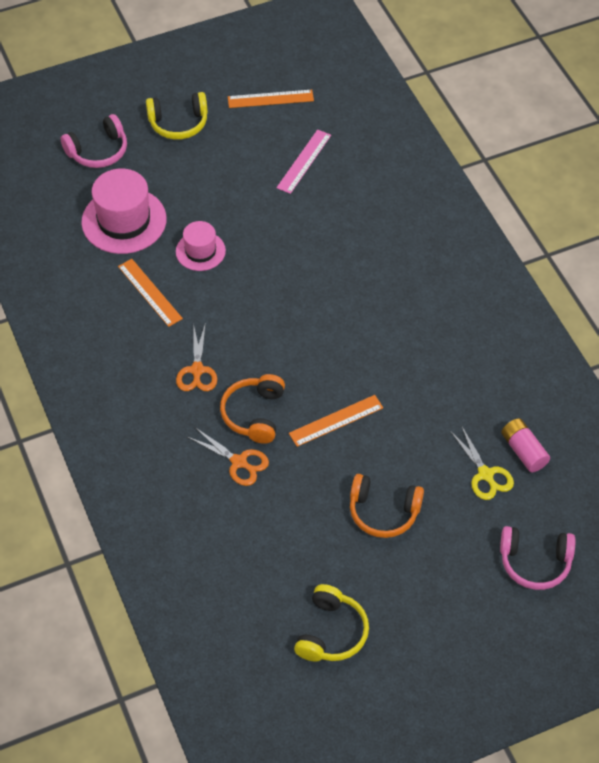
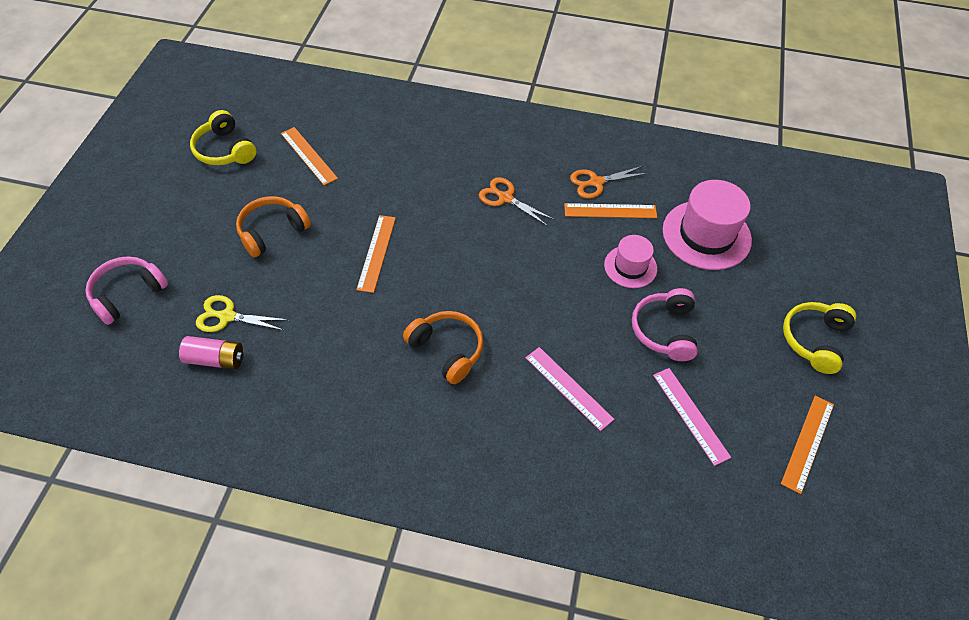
camera: 125 degrees right, 0 degrees up
pink headphones [61,114,127,168] -> pink headphones moved to [632,288,698,361]
orange scissors [188,427,269,486] -> orange scissors moved to [570,166,648,199]
orange headphones [220,374,285,444] -> orange headphones moved to [403,311,484,384]
none -> orange ruler [281,127,338,185]
none -> pink ruler [525,347,614,431]

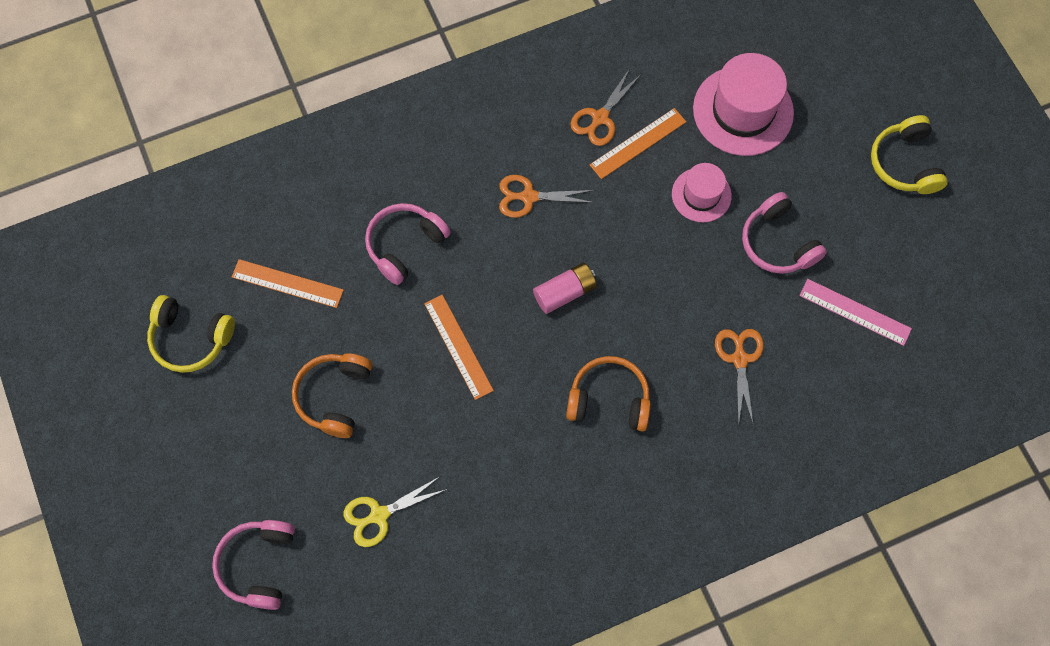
camera: 35 degrees left, 15 degrees up
pink battery [179,336,244,369] -> pink battery moved to [533,263,597,314]
pink ruler [525,347,614,431] -> orange scissors [715,329,764,426]
orange ruler [781,396,834,494] -> none
none -> pink headphones [365,203,451,285]

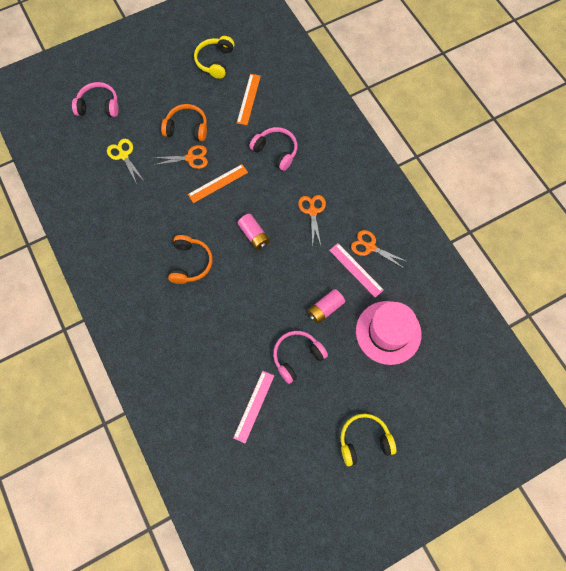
camera: 85 degrees right, 0 degrees up
orange ruler [590,108,686,179] -> pink ruler [329,243,384,298]
pink hat [672,163,732,222] -> pink battery [307,289,345,324]
orange scissors [715,329,764,426] -> orange scissors moved to [153,145,208,169]

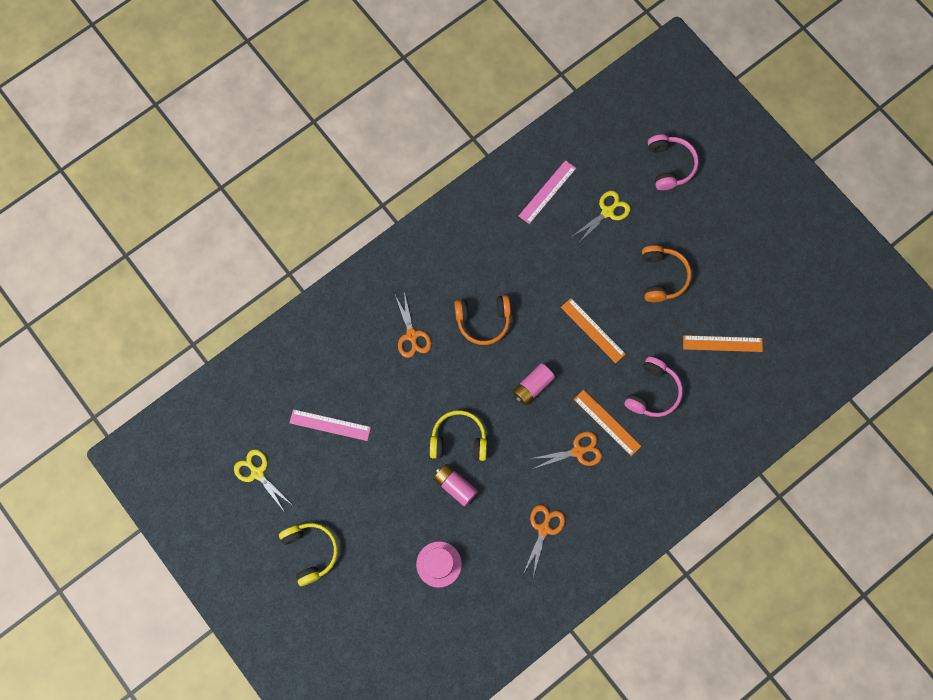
camera: 80 degrees right, 5 degrees up
orange scissors [153,145,208,169] -> orange scissors moved to [395,292,432,358]
yellow headphones [194,36,234,79] -> yellow headphones moved to [430,410,487,461]
pink headphones [273,331,328,384] -> none
pink ruler [329,243,384,298] -> pink ruler moved to [519,160,576,224]
pink hat [356,301,421,365] -> pink hat [416,541,462,588], size x0.58
none -> yellow scissors [234,449,292,511]
none -> orange ruler [574,390,641,456]

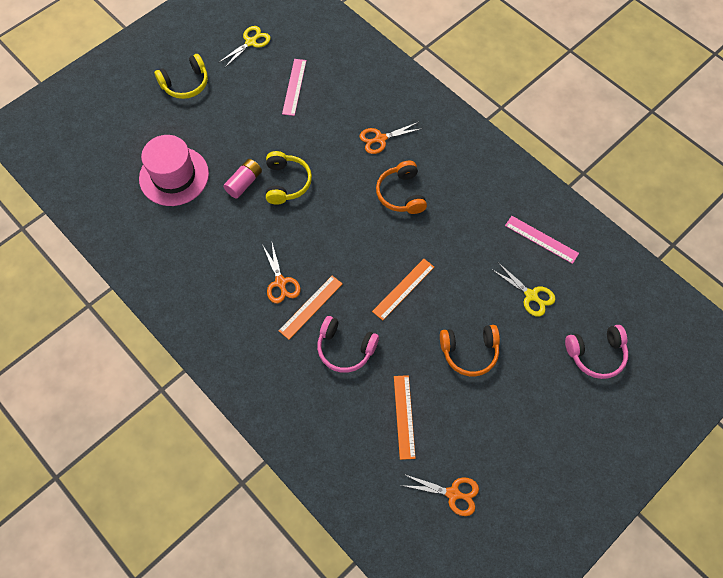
camera: 85 degrees right, 10 degrees down
pink hat [416,541,462,588] -> pink hat [139,135,209,206], size x1.72
pink battery [512,363,555,406] -> none
orange scissors [523,505,565,577] -> orange scissors moved to [400,474,479,516]

